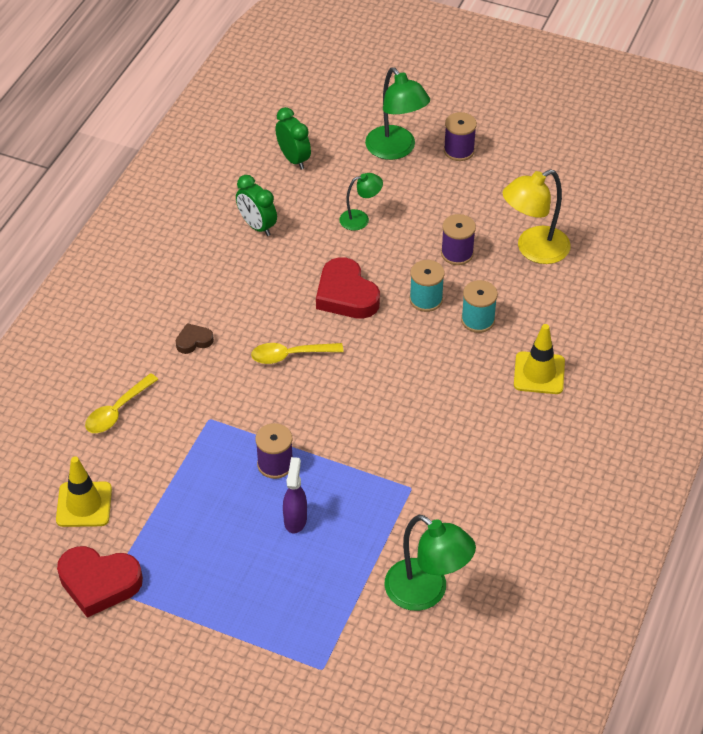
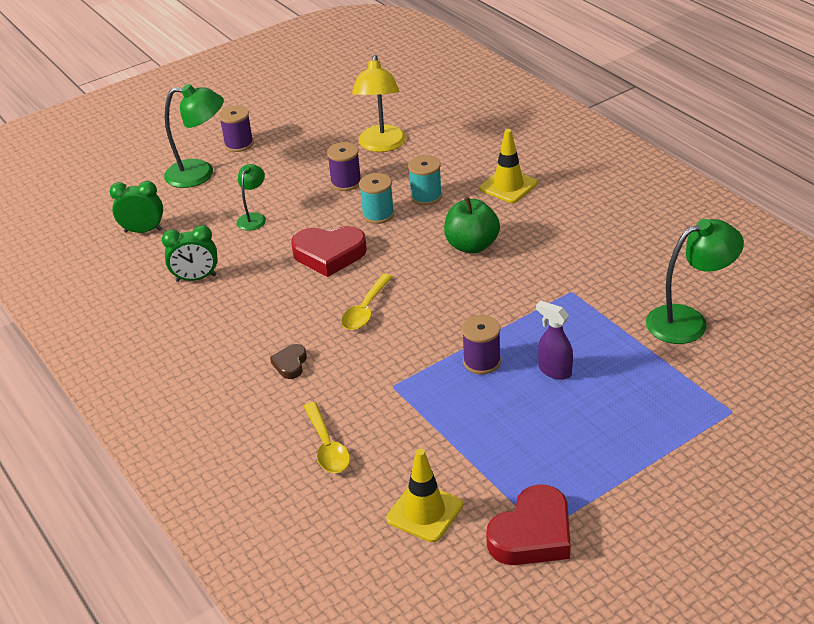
camera: 55 degrees left, 10 degrees down
none -> green apple [444,197,500,254]

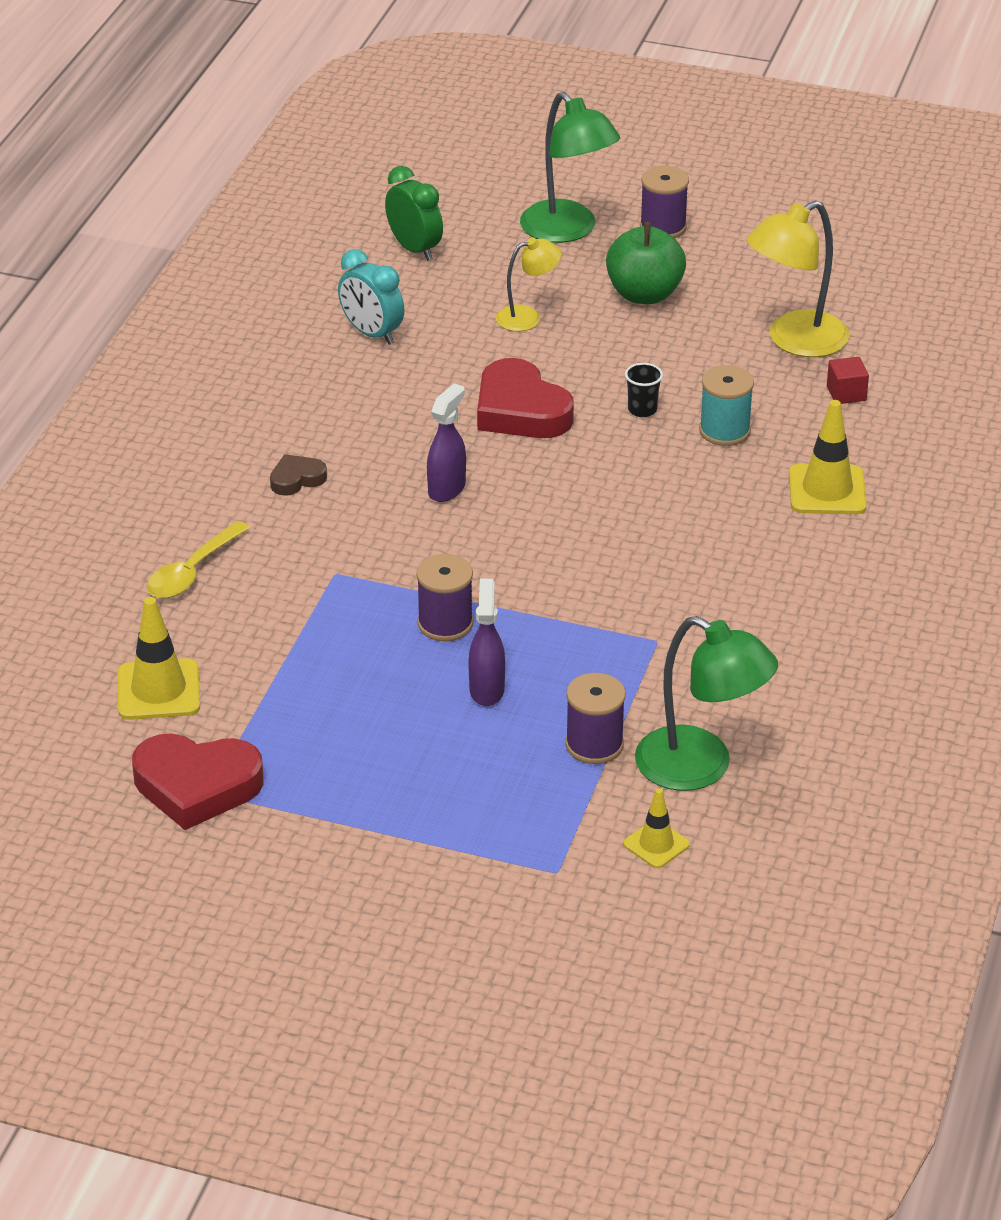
camera: 50 degrees right, 0 degrees up
green clock [162,225,218,282] -> turquoise clock [338,249,404,345]
green lamp [237,164,266,231] -> yellow lamp [496,237,561,331]
purple spool [327,142,361,191] -> purple spool moved to [565,673,626,764]
yellow spoon [341,273,393,330] -> purple spray bottle [427,383,466,502]
turquoise spool [359,173,394,224] -> black cup [625,363,663,417]
green apple [444,197,500,254] -> green apple moved to [606,222,686,304]
none -> yellow traffic cone [623,788,690,868]
none -> red cube [827,357,869,404]

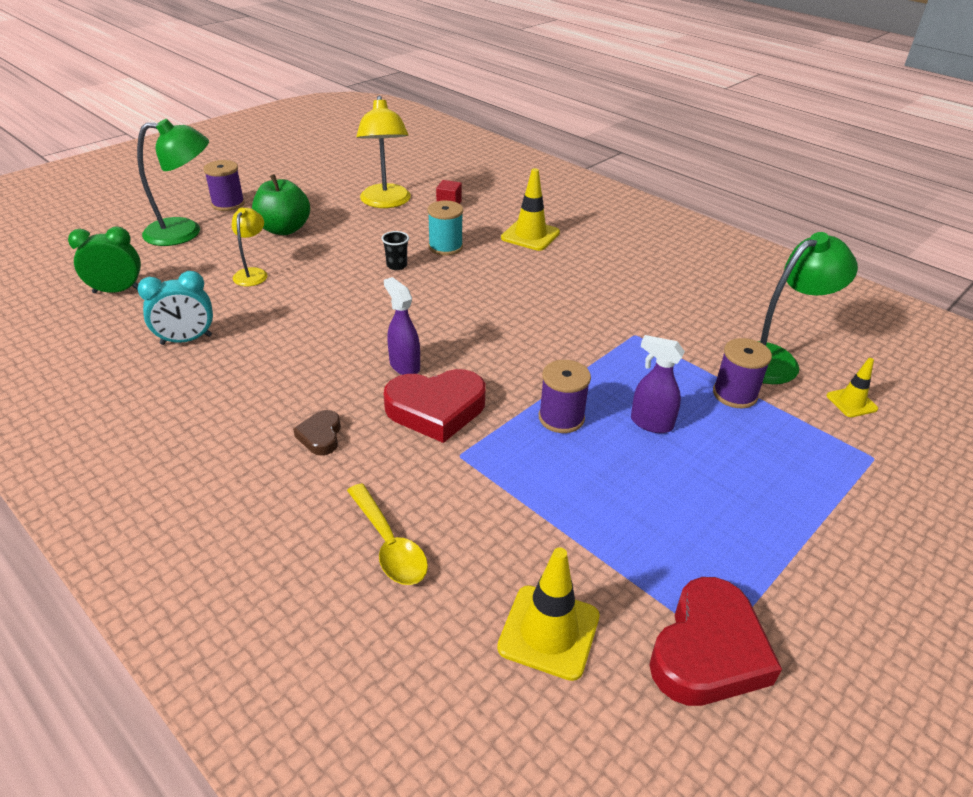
camera: 65 degrees left, 0 degrees up
red heart [477,358,574,438] -> red heart moved to [384,369,486,443]

